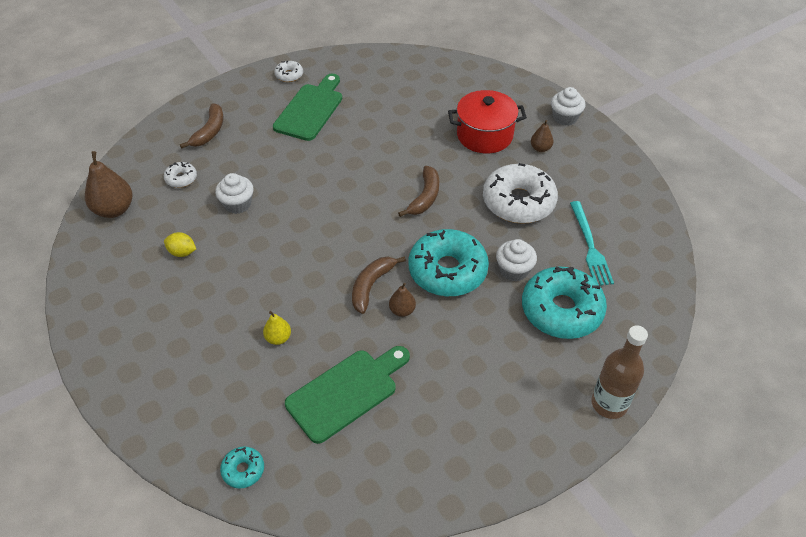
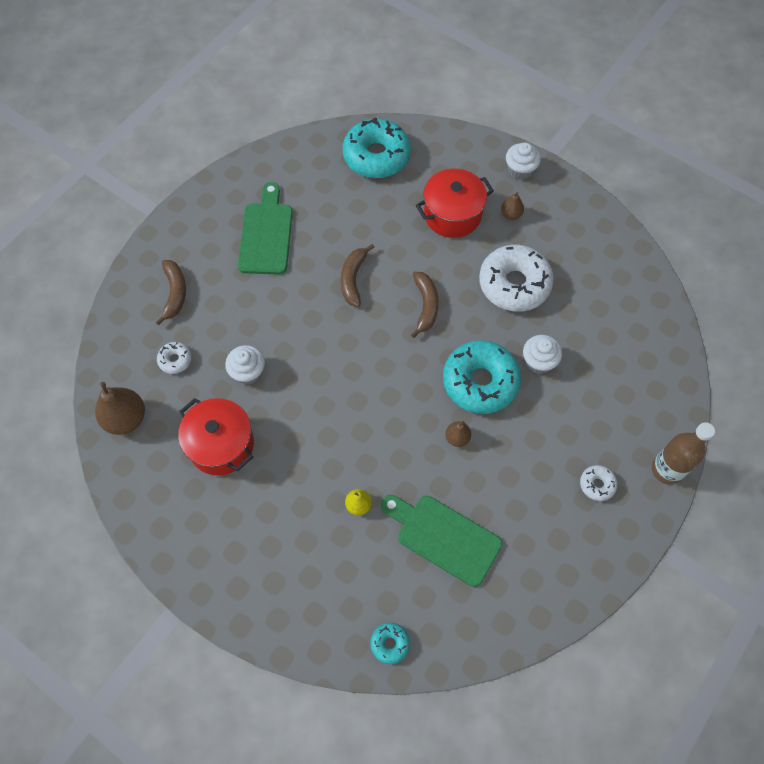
camera: 20 degrees left, 15 degrees up
yellow lemon [164,232,196,257] -> red pot [178,398,254,475]
white donut [274,61,303,82] -> white donut moved to [580,465,617,501]
green cutting board [285,346,410,444] -> green cutting board turned 90 degrees counterclockwise [381,495,502,587]
brown banana [352,256,406,314] -> brown banana moved to [341,244,374,307]
turquoise donut [522,266,607,339] -> turquoise donut moved to [343,118,411,178]
turquoise fork [570,201,614,286] -> none

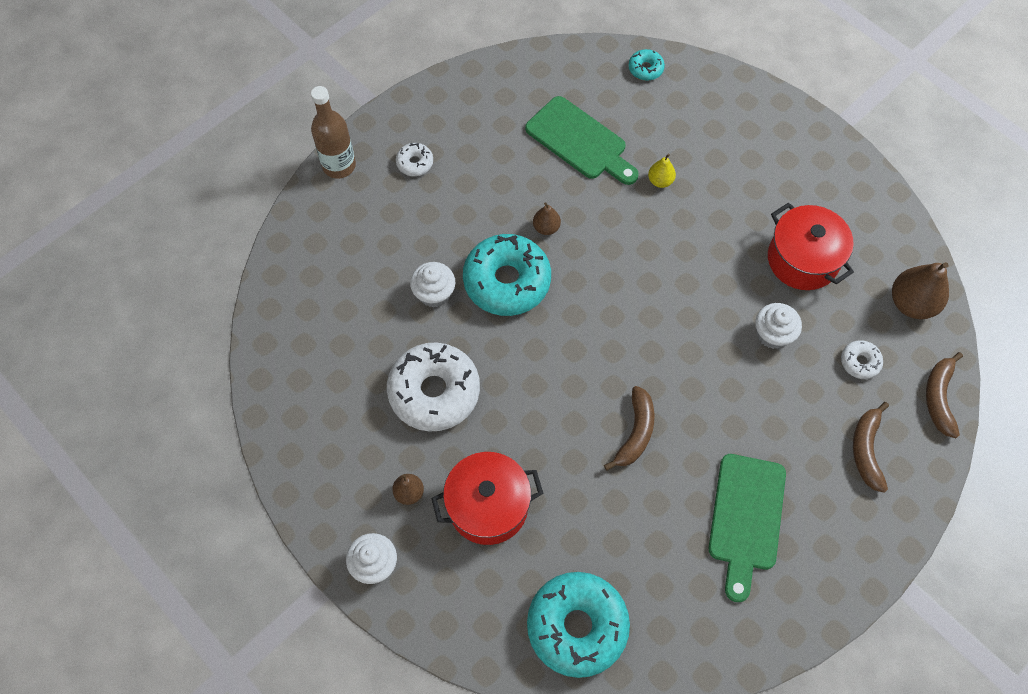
camera: 170 degrees left, 0 degrees up
brown banana [411,272,439,338] -> brown banana moved to [926,352,963,438]

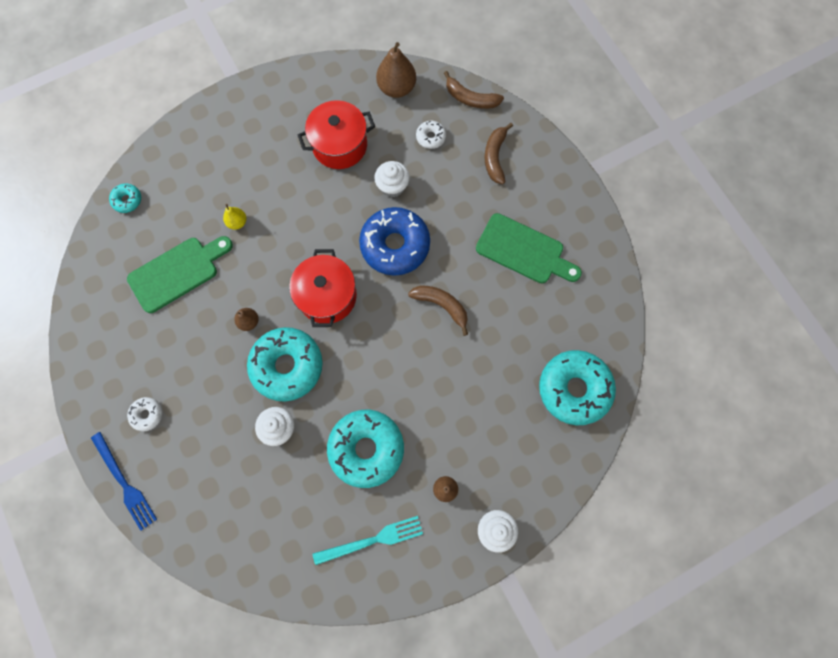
camera: 75 degrees left, 10 degrees up
brown bottle [311,86,356,179] -> blue fork [91,432,157,531]
white donut [387,342,480,431] -> turquoise donut [327,410,404,488]
red pot [431,452,543,545] -> red pot moved to [289,249,357,327]
brown banana [853,402,889,493] -> brown banana turned 75 degrees clockwise [485,123,513,184]
none -> turquoise fork [313,516,423,565]
none -> blue donut [359,207,430,276]

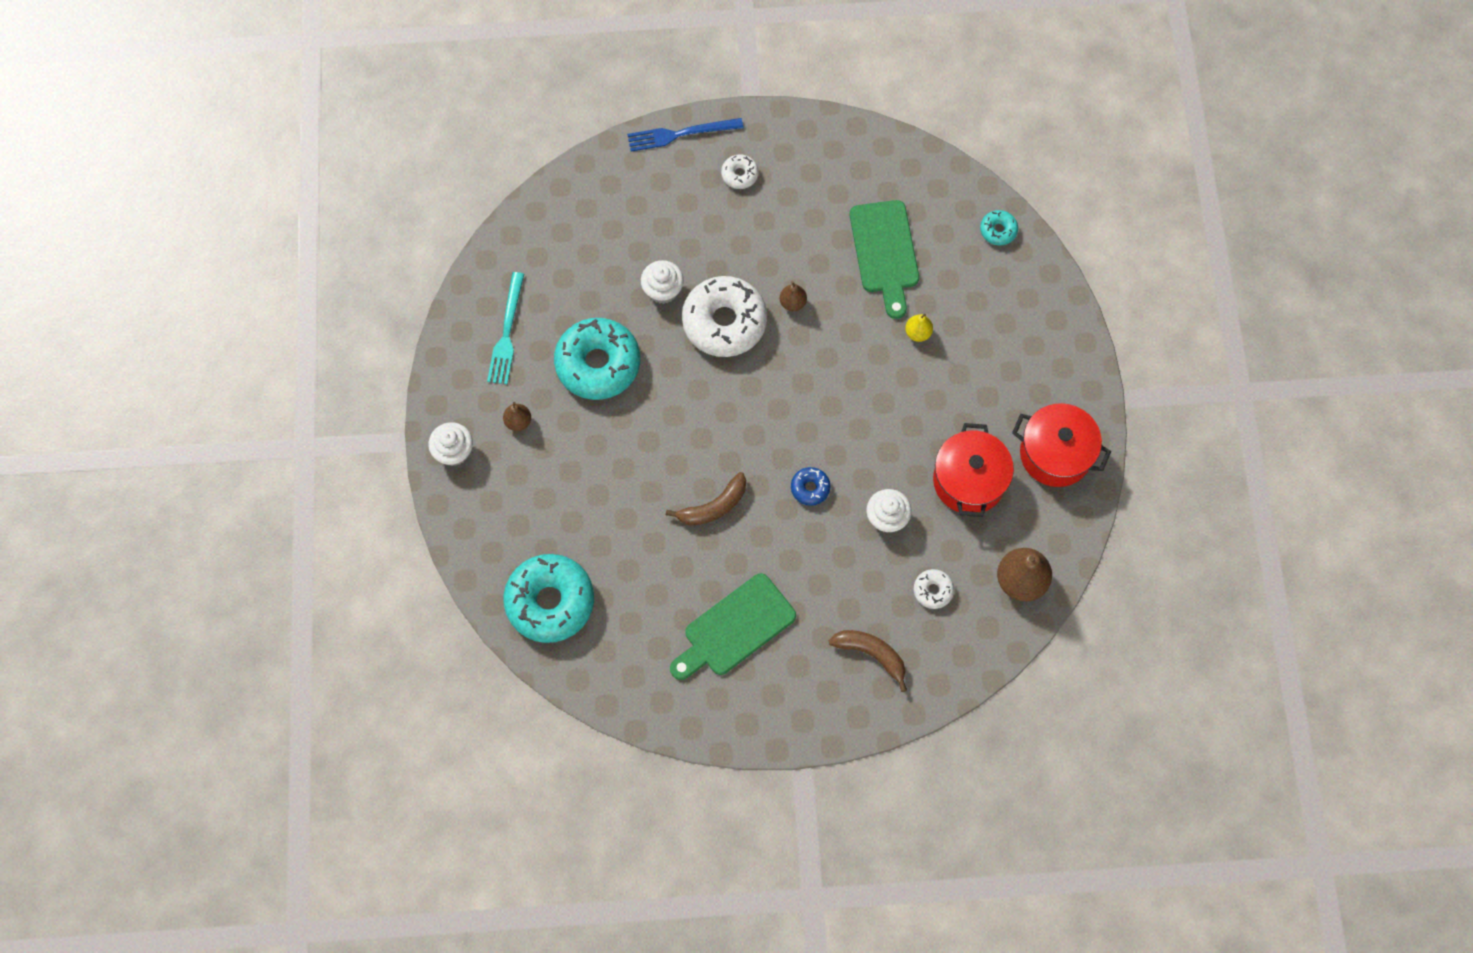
camera: 115 degrees right, 5 degrees down
turquoise donut [247,327,323,402] -> white donut [682,276,767,357]
red pot [289,249,357,327] -> red pot moved to [1012,403,1111,487]
blue donut [359,207,430,276] -> blue donut [791,467,831,506], size x0.45
brown banana [444,71,504,109] -> none

